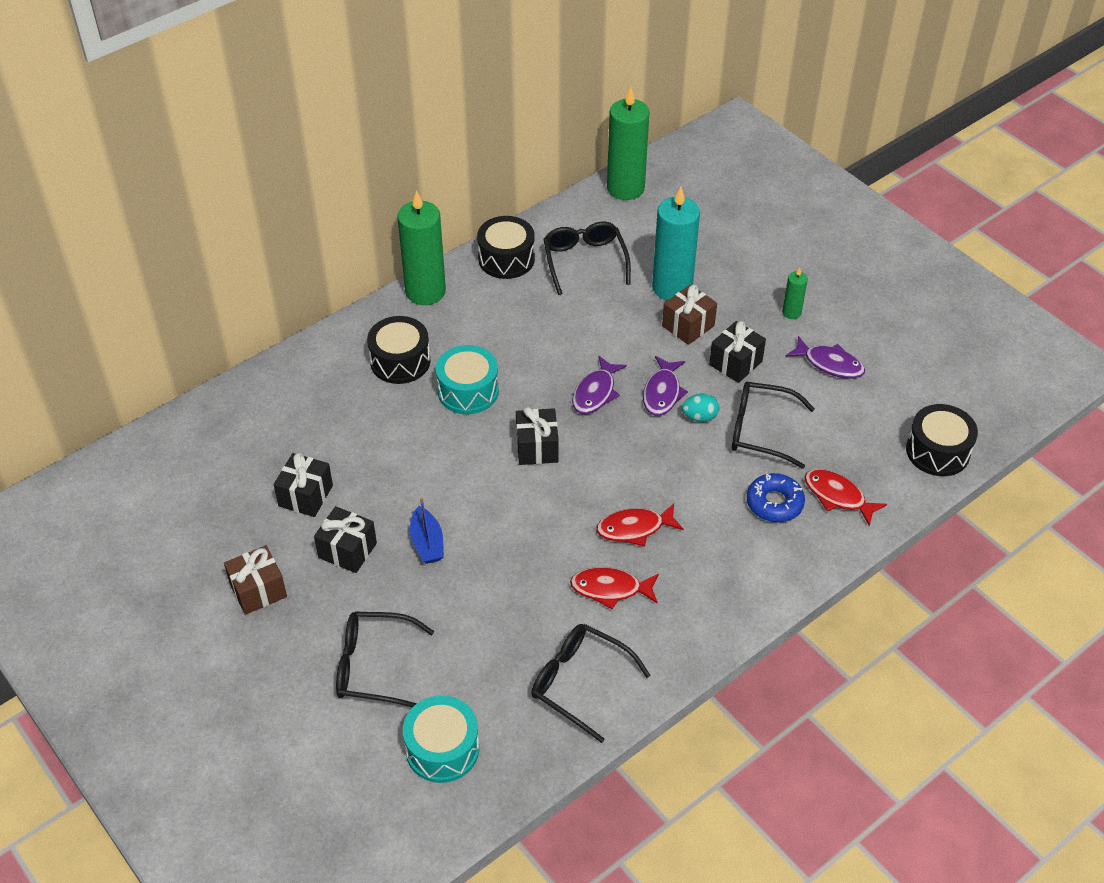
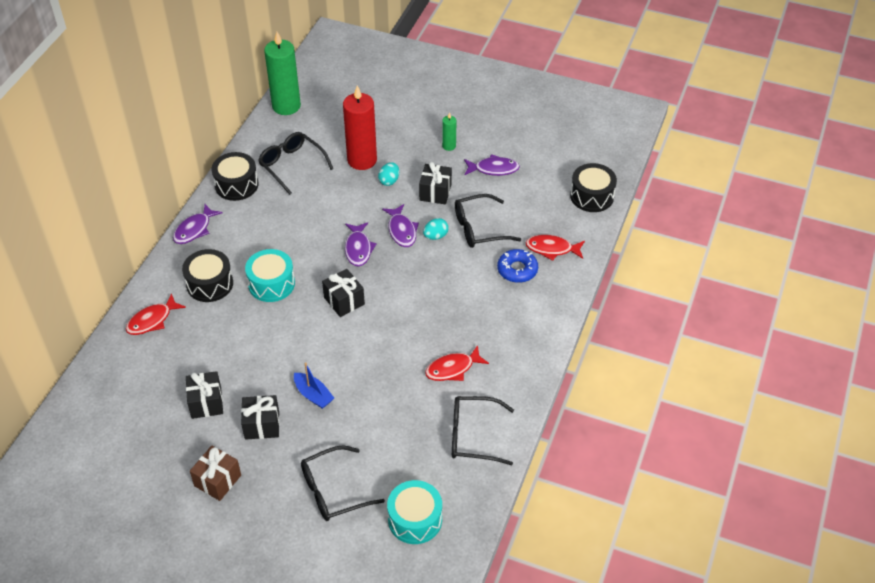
camera: 30 degrees left, 0 degrees up
green candle [397,190,446,305] -> purple fish [173,204,222,244]
red fish [596,503,684,546] -> red fish moved to [125,293,186,335]
turquoise candle [652,187,700,301] -> red candle [343,86,377,170]
brown gift [662,284,717,345] -> turquoise egg [378,162,399,186]

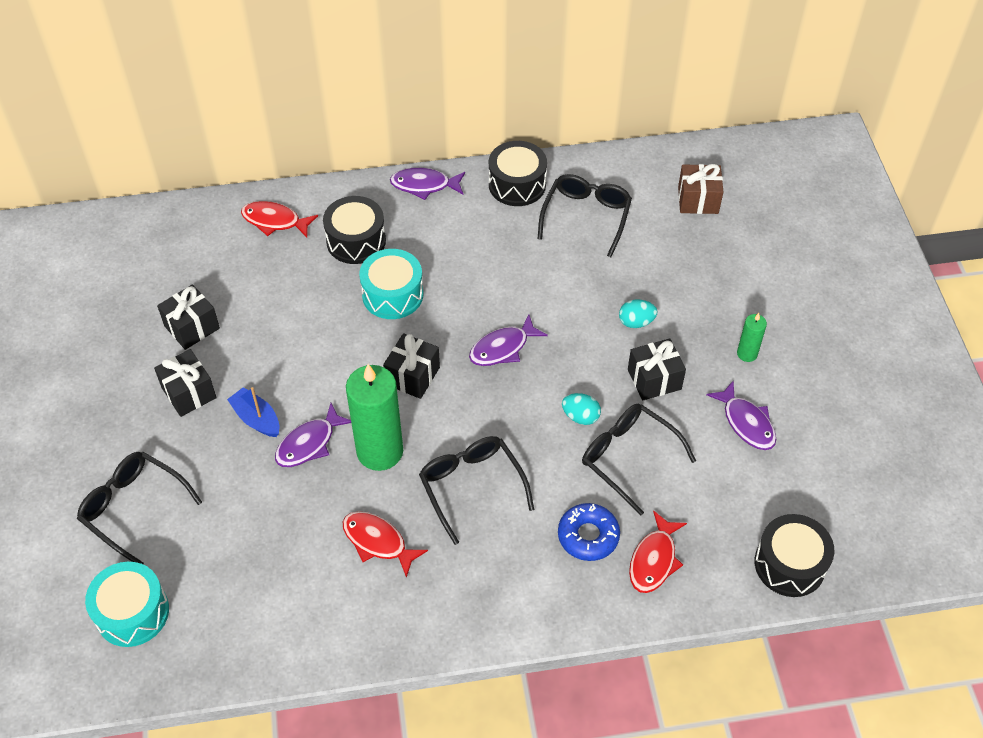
camera: 60 degrees right, 5 degrees up
brown gift [190,446,241,501] -> brown gift moved to [678,164,723,214]
green candle [264,32,301,115] -> green candle moved to [346,364,403,471]
blue boat [294,362,334,409] -> blue boat turned 120 degrees clockwise [227,387,279,437]
red candle [343,86,377,170] -> none
purple fish [382,204,419,247] -> purple fish moved to [275,403,351,467]
black glasses [452,396,514,465] -> black glasses moved to [419,436,534,545]
red fish [525,235,585,261] -> red fish turned 135 degrees counterclockwise [629,510,687,593]

